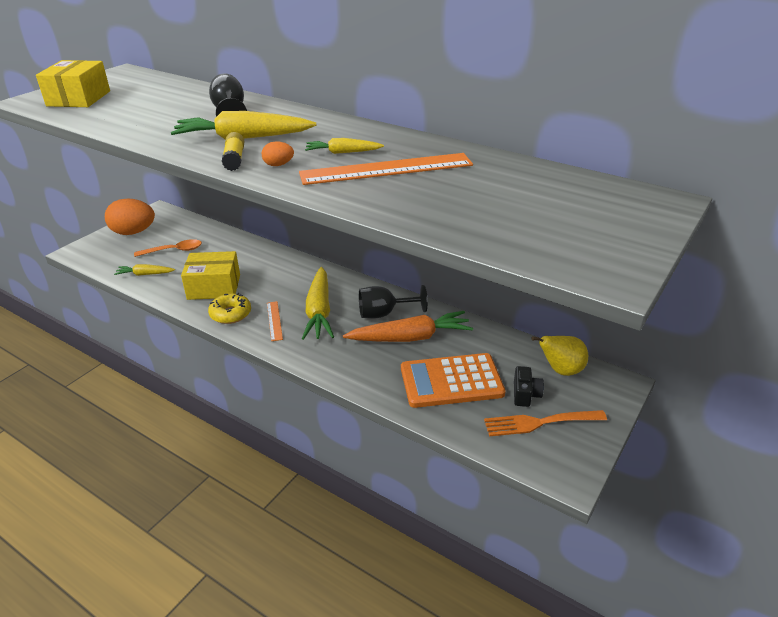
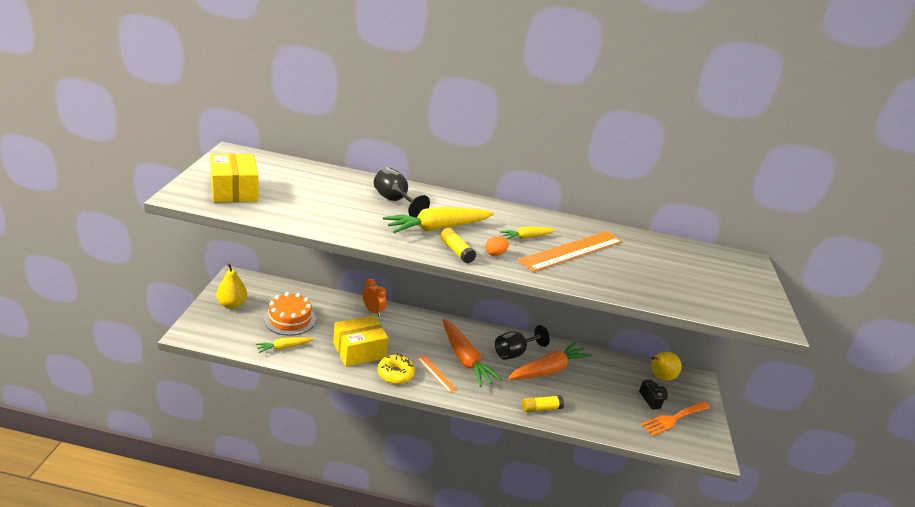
camera: 30 degrees left, 5 degrees down
orange egg [105,199,155,235] -> yellow pear [216,263,247,309]
orange spoon [134,239,202,257] -> orange cake [264,292,316,335]
yellow carrot [302,267,334,340] -> orange carrot [442,319,502,387]
orange calculator [401,353,506,408] -> none
none -> orange clock [363,279,387,317]
none -> yellow glue stick [522,395,564,412]

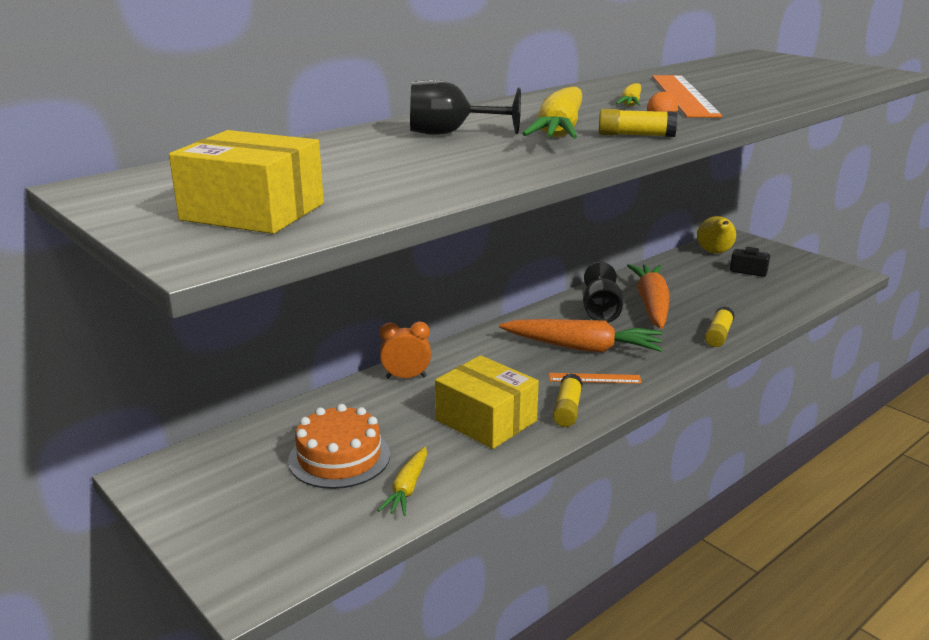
camera: 45 degrees left, 5 degrees down
yellow pear [216,263,247,309] -> none
yellow box [333,315,389,367] -> yellow box turned 60 degrees counterclockwise [435,355,539,449]
yellow donut [378,354,415,384] -> yellow glue stick [553,373,583,427]
orange fork [641,402,710,436] -> none

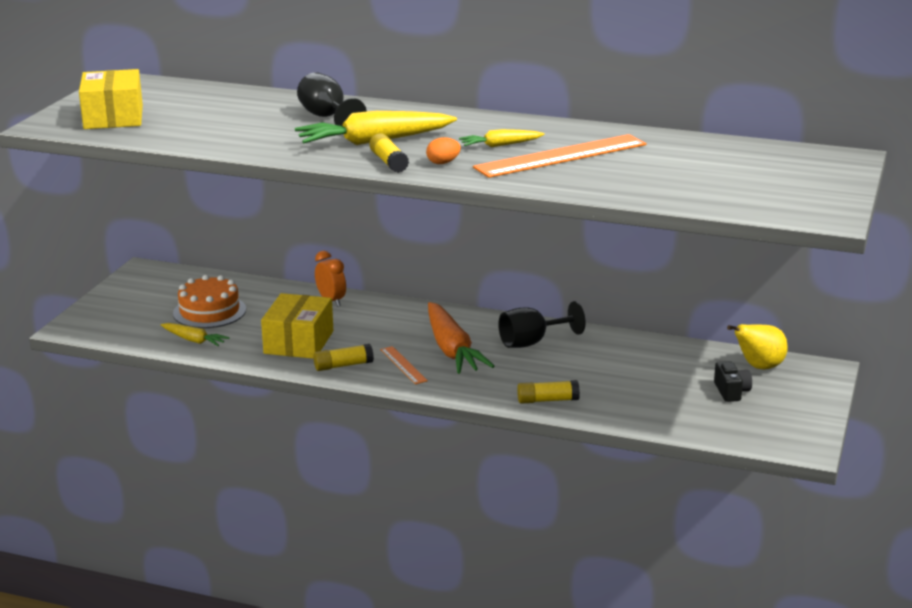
camera: 60 degrees right, 0 degrees up
yellow carrot [378,447,427,516] -> yellow carrot turned 135 degrees counterclockwise [161,323,230,346]
orange carrot [627,264,670,329] -> none

